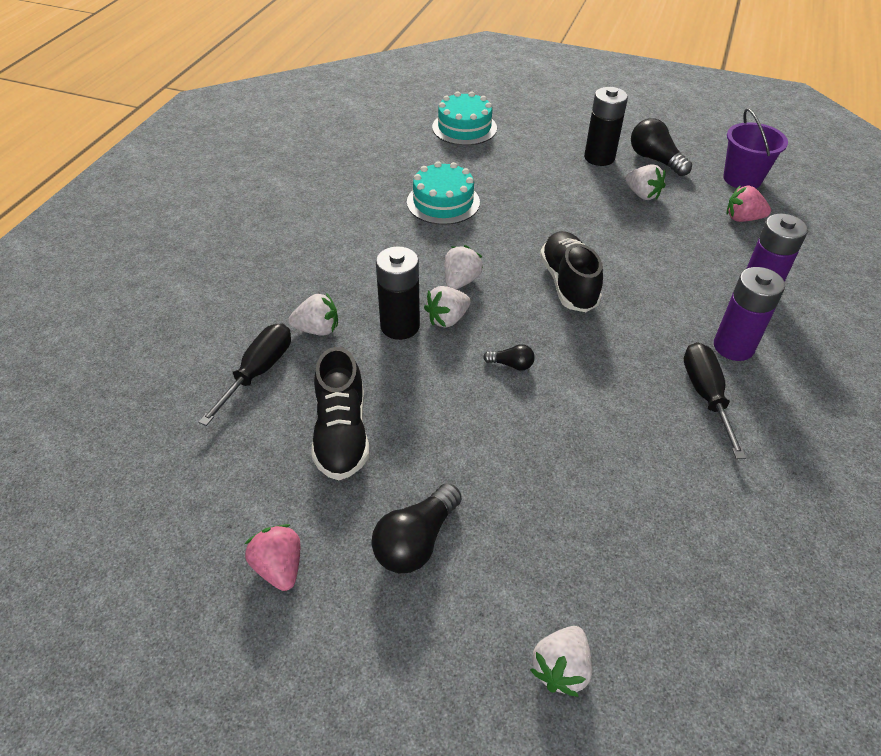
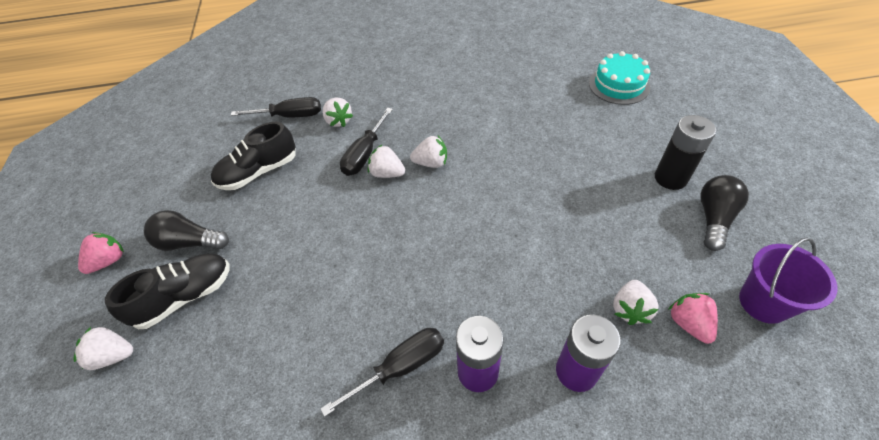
camera: 65 degrees right, 5 degrees up
pink strawberry [245,524,300,591] -> pink strawberry moved to [78,232,124,274]
black battery [376,247,420,340] -> black screwdriver [340,108,393,176]
turquoise cake [407,161,480,225] -> none
black light bulb [483,344,535,370] -> none
black shoe [540,231,603,312] -> black shoe moved to [105,253,230,329]
white strawberry [625,164,666,200] -> white strawberry moved to [613,280,659,325]

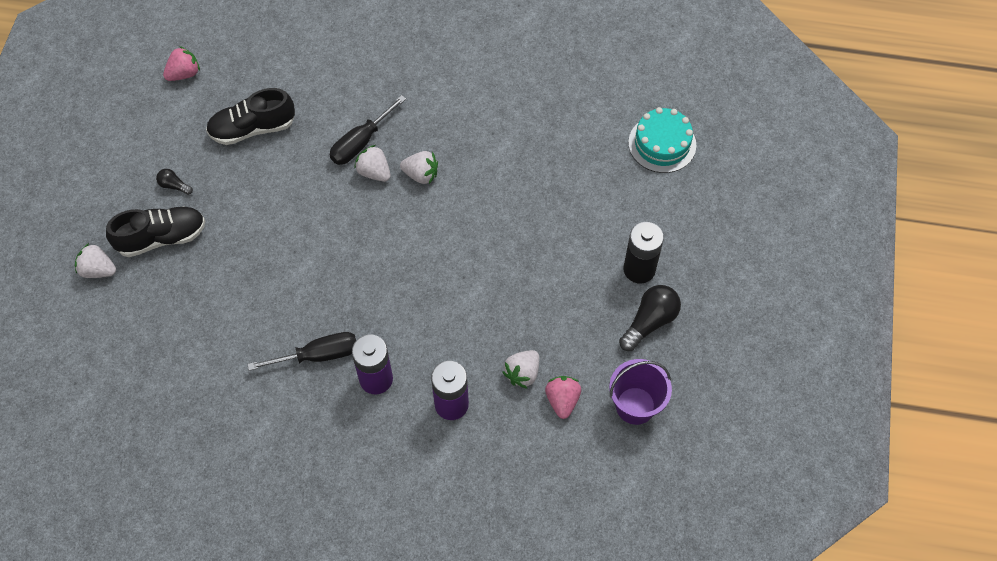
camera: 15 degrees right, 10 degrees up
pink strawberry [78,232,124,274] -> pink strawberry moved to [163,46,200,81]
black light bulb [144,210,229,251] -> black light bulb [156,169,193,195], size x0.52
black screwdriver [231,97,321,117] -> none
white strawberry [322,98,353,127] -> none

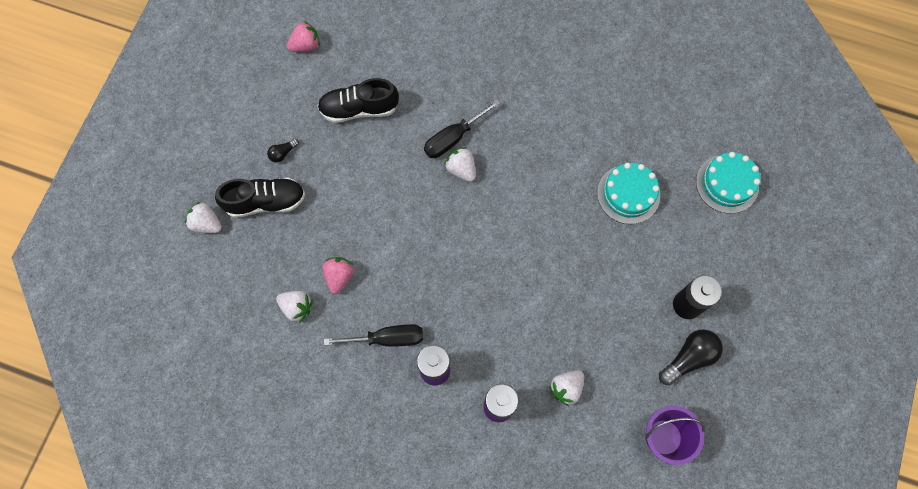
camera: 10 degrees right, 10 degrees up
black light bulb [156,169,193,195] -> black light bulb turned 75 degrees counterclockwise [267,139,299,162]
white strawberry [400,151,438,184] -> white strawberry moved to [276,291,313,322]
pink strawberry [545,376,581,419] -> pink strawberry moved to [323,257,354,294]
none -> turquoise cake [597,163,660,224]

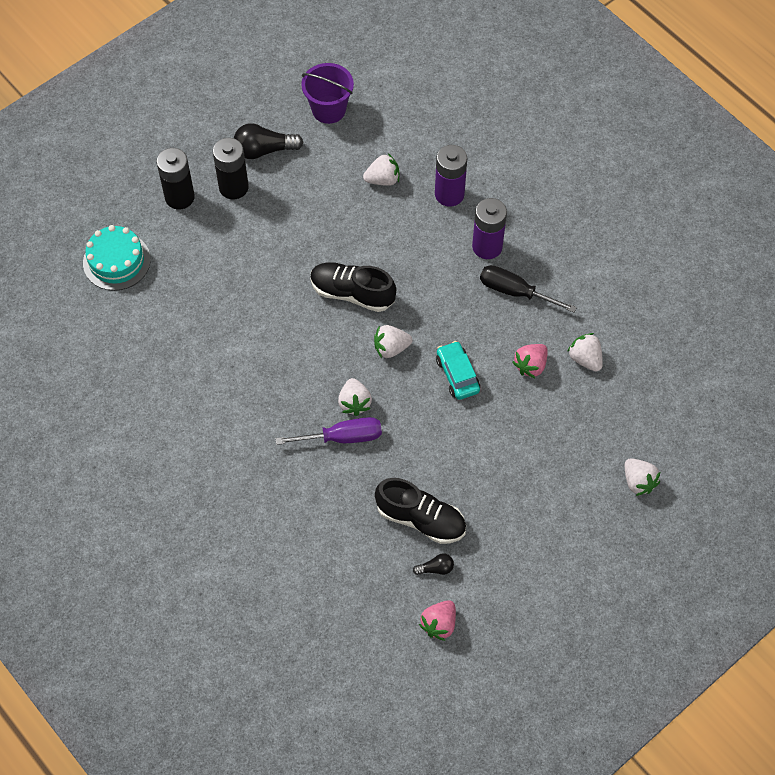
camera: 150 degrees left, 10 degrees down
black shoe [215,177,305,218] -> black shoe moved to [310,262,396,312]
black light bulb [267,139,299,162] -> black light bulb moved to [413,553,454,575]
pink strawberry [287,21,320,52] -> pink strawberry turned 60 degrees counterclockwise [419,600,456,641]
black screwdriver [424,99,500,158] -> purple screwdriver [275,417,382,445]
turquoise cake [597,163,660,224] -> none
none -> black battery [156,148,195,209]
none -> white strawberry [374,325,413,358]
none -> turquoise car [436,341,480,400]

